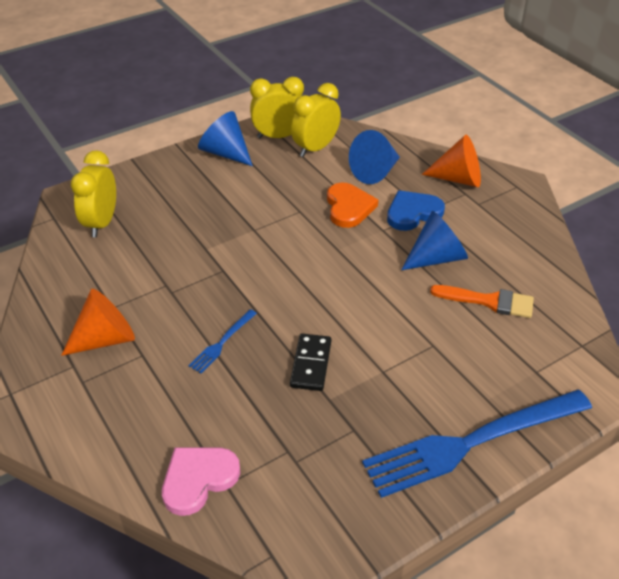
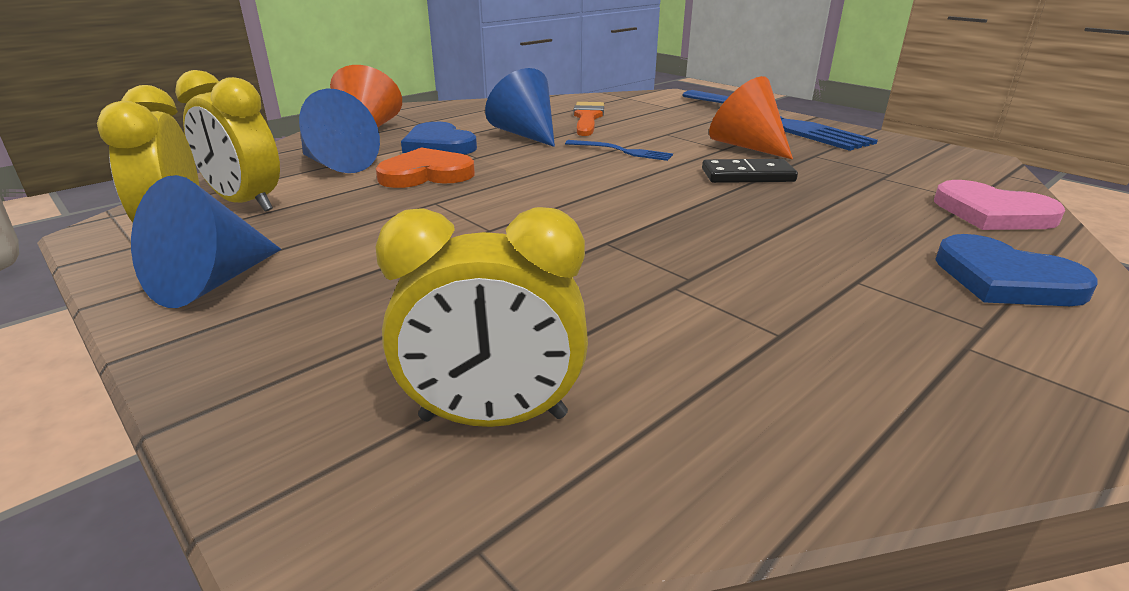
camera: 100 degrees left, 15 degrees down
orange cone [61,289,135,356] -> orange cone moved to [709,76,793,159]
blue fork [188,309,257,373] -> blue fork moved to [565,140,673,161]
none -> blue heart [935,234,1098,306]

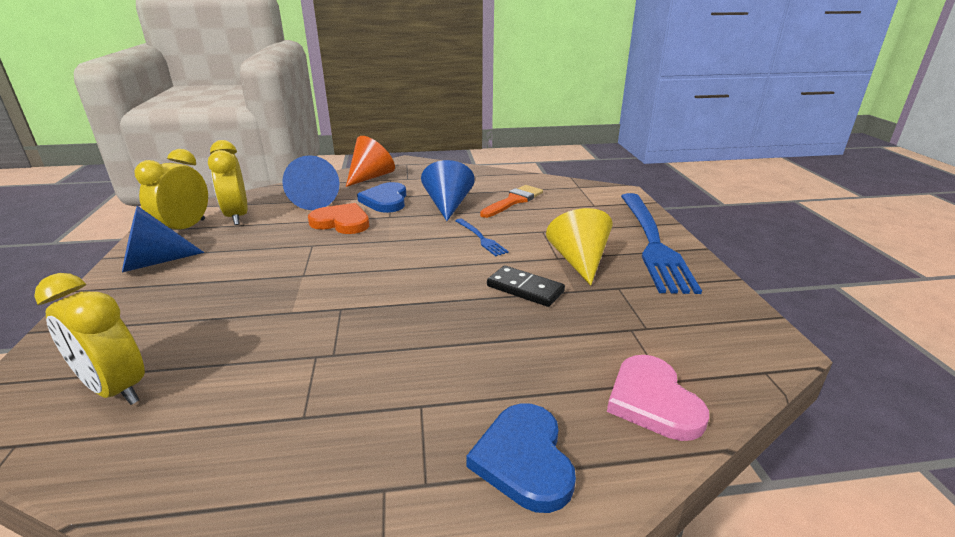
camera: 35 degrees right, 0 degrees up
orange cone [709,76,793,159] -> yellow cone [546,208,612,286]

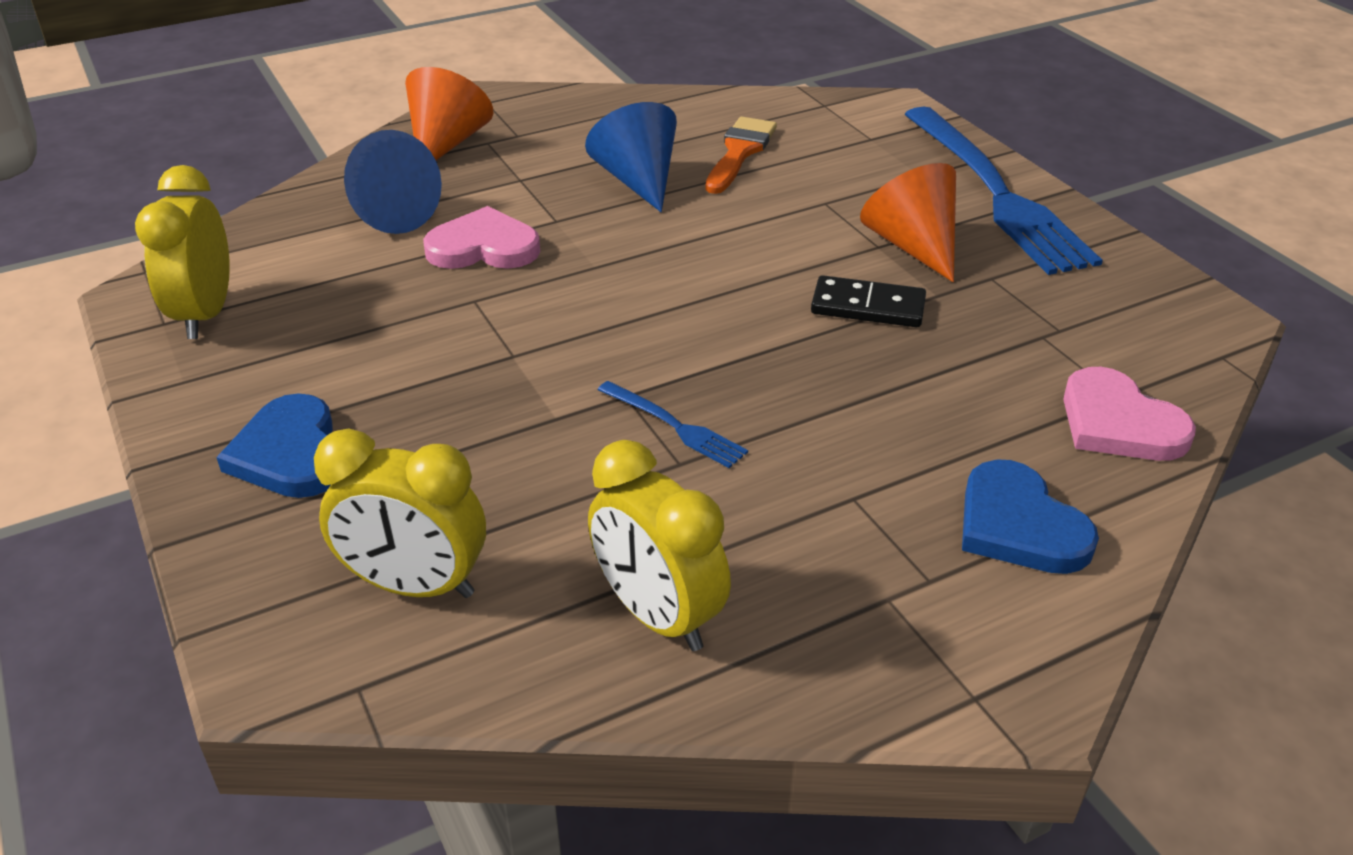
camera: 20 degrees left, 10 degrees up
blue cone [122,206,204,272] -> none
yellow clock [208,140,248,225] -> yellow clock moved to [588,440,731,651]
orange heart [308,203,369,234] -> pink heart [423,206,540,269]
blue heart [357,182,406,213] -> blue heart moved to [216,393,333,498]
blue fork [455,218,509,256] -> blue fork moved to [598,381,748,468]
yellow cone [546,208,612,286] -> orange cone [860,163,956,282]

